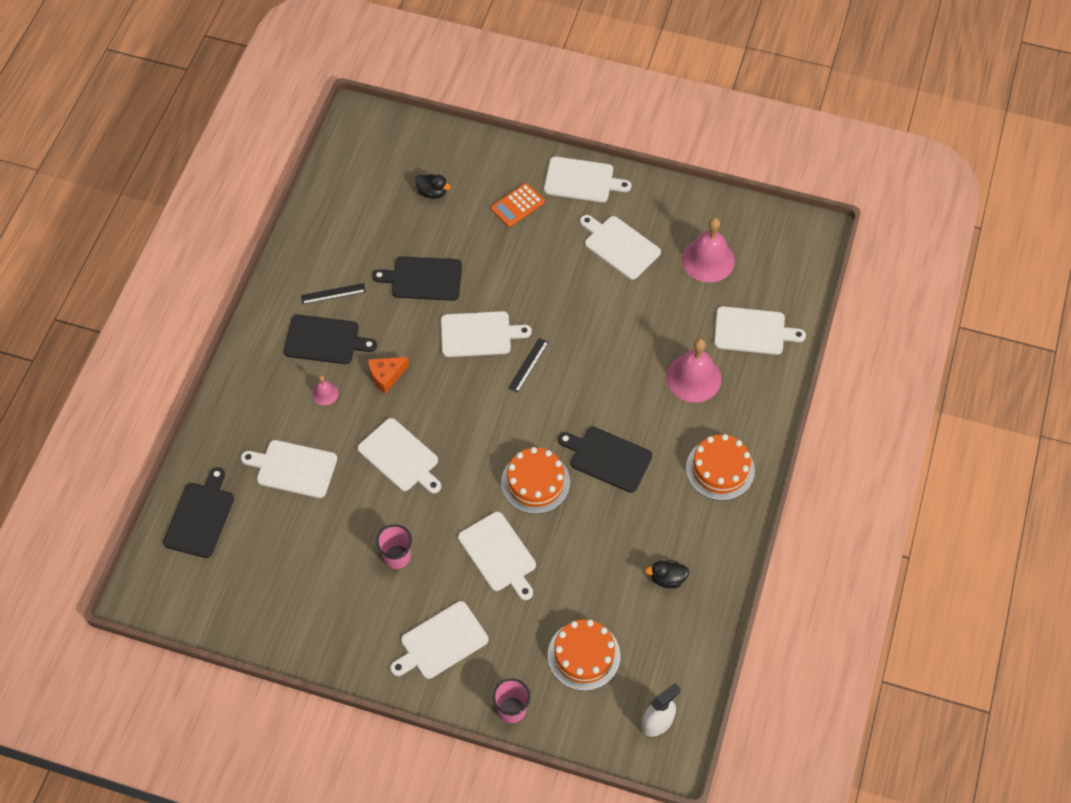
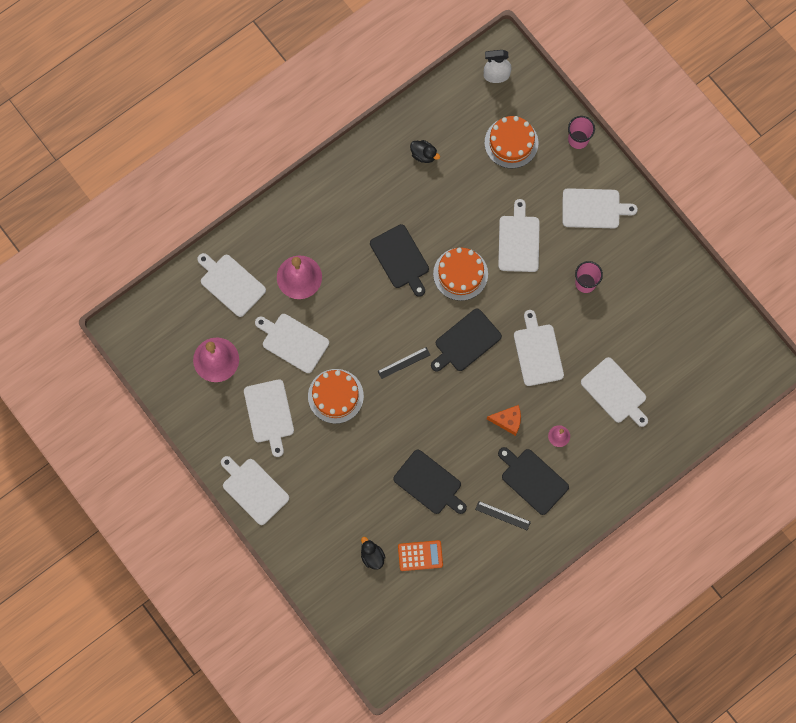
camera: 145 degrees left, 15 degrees up
black cutting board [163,467,234,558] -> black cutting board moved to [431,309,502,372]
white cutting board [441,311,532,357] -> white cutting board moved to [255,314,329,373]
orange calculator [491,183,545,227] -> orange calculator moved to [398,540,443,571]
orange cake [686,434,755,501] -> orange cake moved to [308,369,364,424]

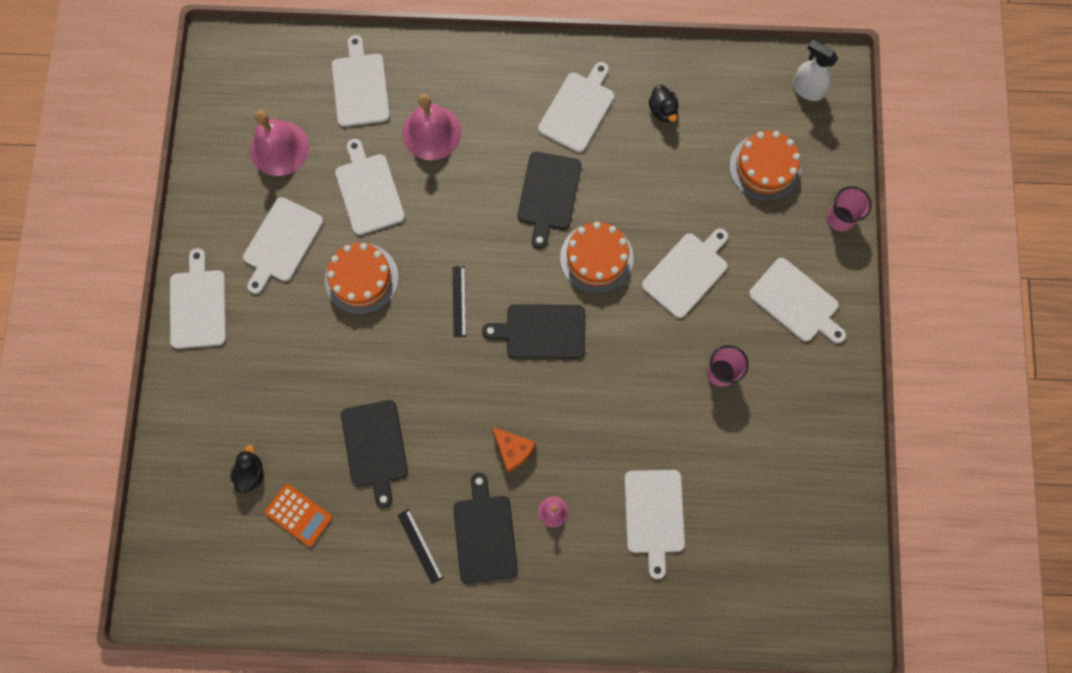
camera: 40 degrees right, 0 degrees up
black ruler [377,347,430,379] -> black ruler turned 75 degrees clockwise [453,266,466,337]
white cutting board [514,310,564,386] -> white cutting board moved to [538,62,614,152]

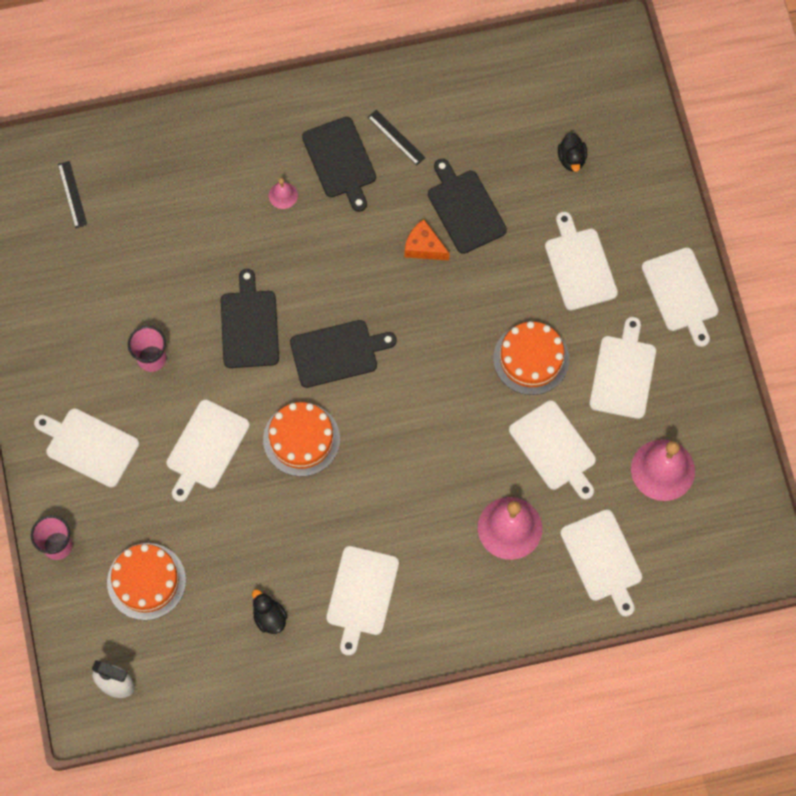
camera: 165 degrees right, 5 degrees down
orange calculator [265,484,332,547] -> none
black ruler [453,266,466,337] -> black ruler moved to [58,161,87,228]
orange cheese [492,427,536,472] -> orange cheese moved to [405,219,450,260]
black cutting board [518,152,581,249] -> black cutting board moved to [221,269,279,368]
white cutting board [624,470,685,579] -> white cutting board moved to [545,212,618,310]

